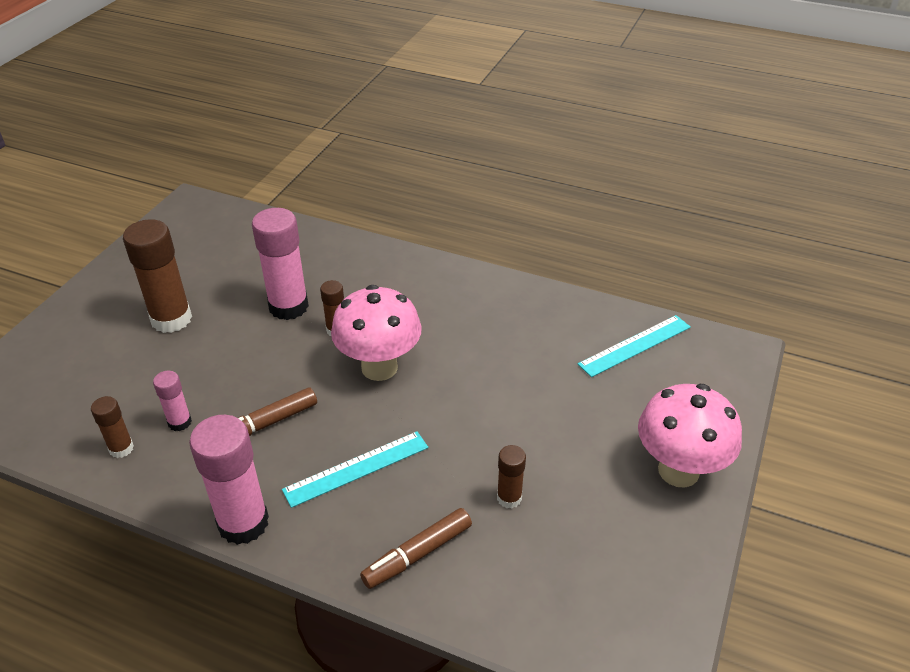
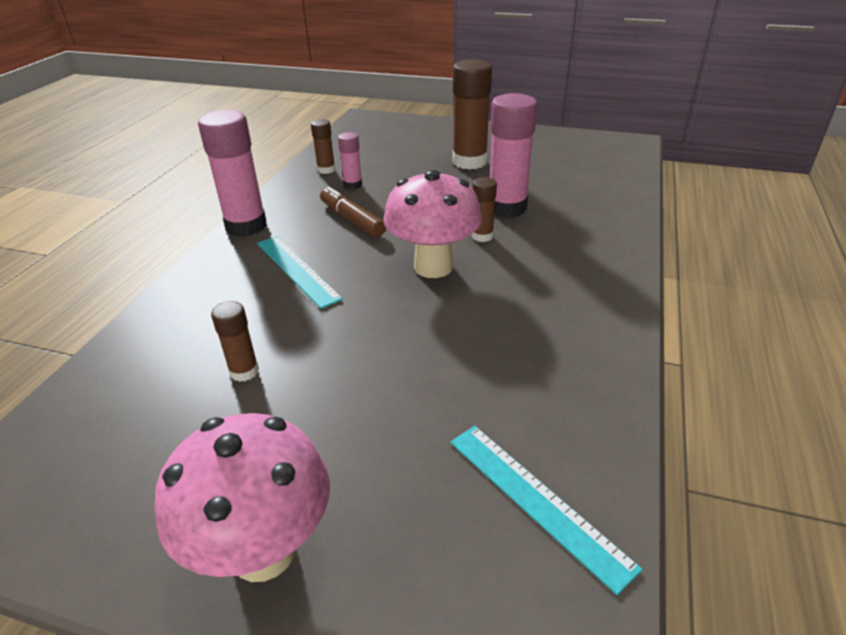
camera: 85 degrees right, 5 degrees down
brown marker [360,508,472,589] -> none

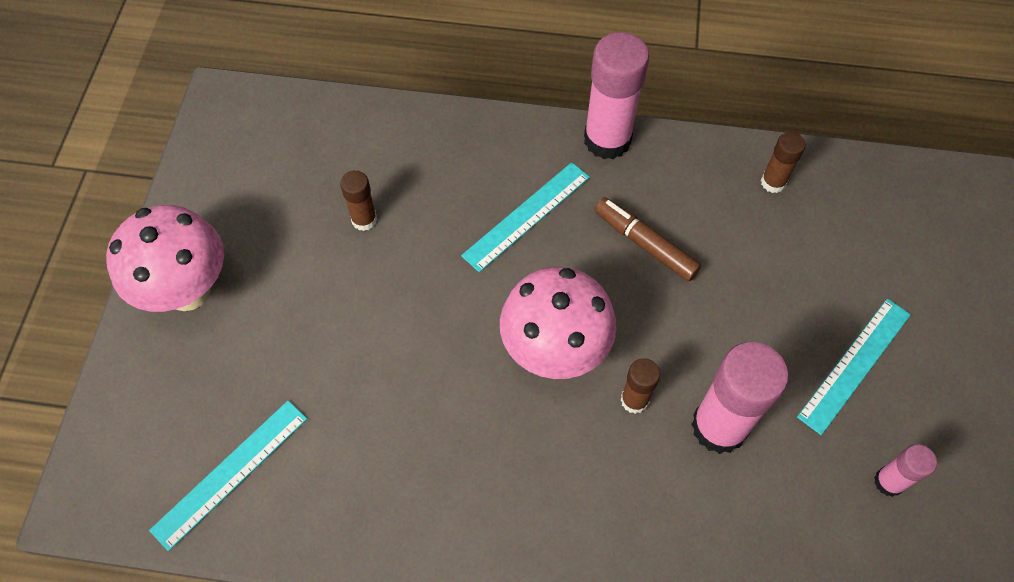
camera: 80 degrees right, 25 degrees up
brown marker [320,186,386,237] -> brown marker turned 90 degrees counterclockwise [594,197,702,281]
pink glue stick [338,132,362,189] -> pink glue stick moved to [874,444,937,497]
brown glue stick [453,59,492,170] -> turquoise ruler [797,299,911,435]

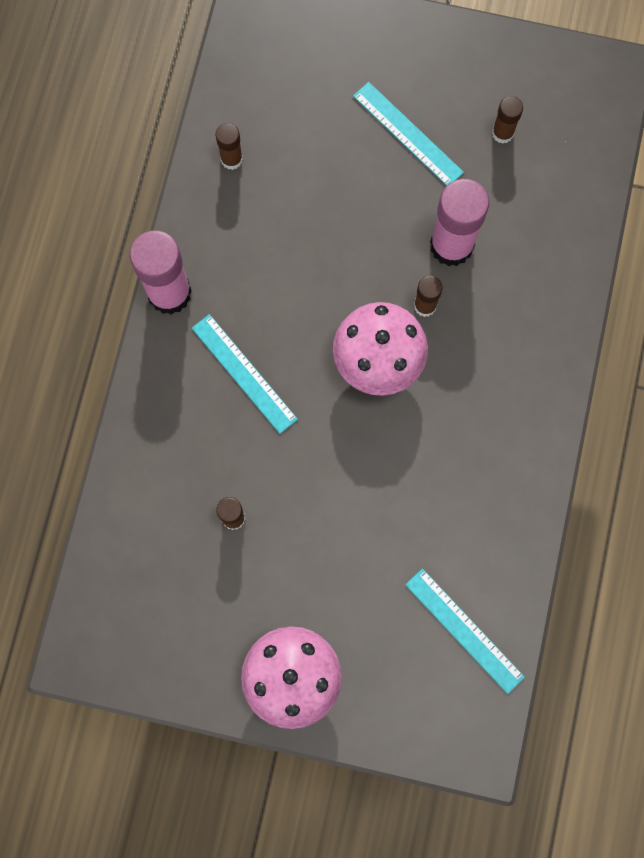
camera: 85 degrees left, 15 degrees up
brown marker [594,197,702,281] -> none
pink glue stick [874,444,937,497] -> brown glue stick [492,96,523,144]

